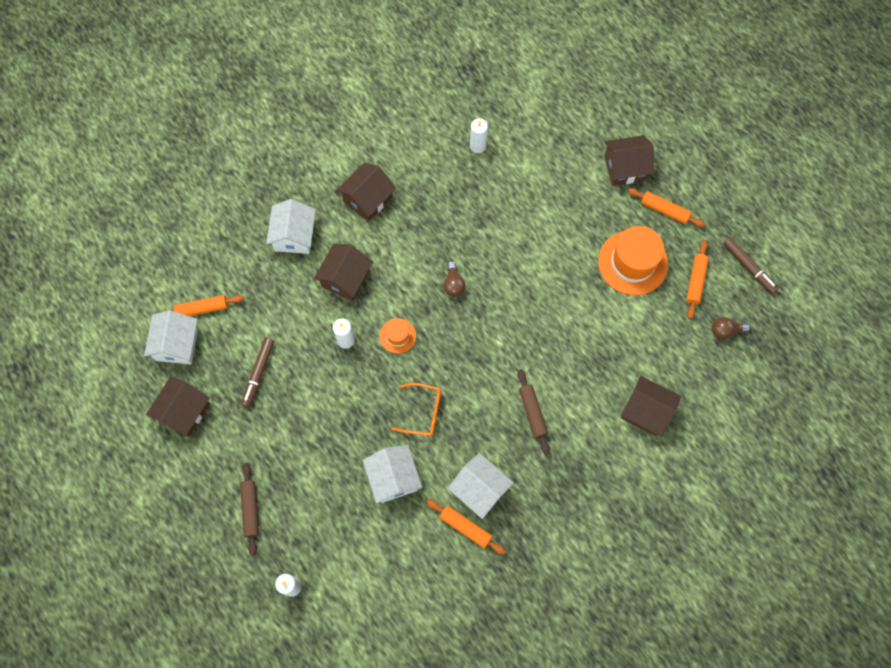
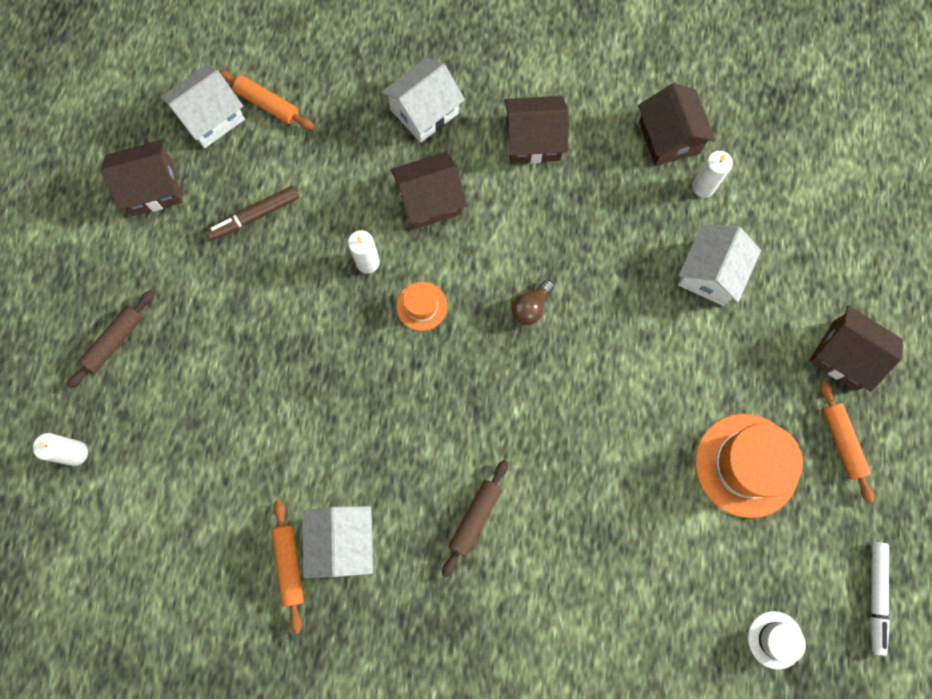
camera: 45 degrees right, 5 degrees up
white house [363,445,422,503] -> white house moved to [678,224,761,306]
orange glasses [392,383,441,436] -> none
brown house [621,376,681,436] -> brown house moved to [638,83,716,166]
orange rolling pin [686,240,709,319] -> none
brown light bulb [712,317,750,339] -> white hat [748,611,806,670]
brown marker [723,238,778,294] -> white marker [870,542,890,656]

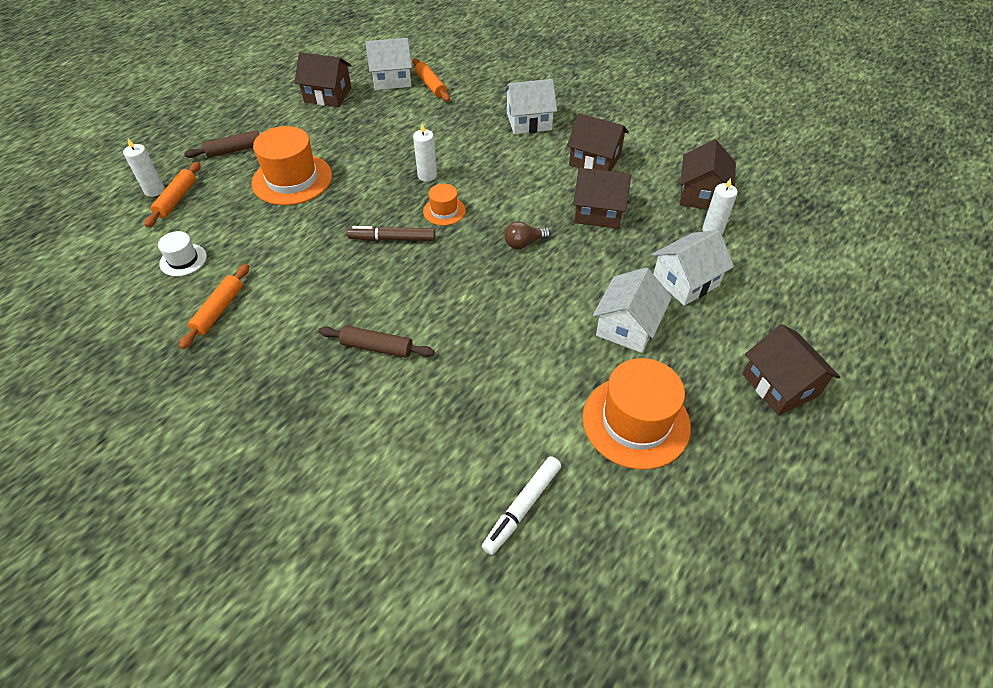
camera: 30 degrees right, 25 degrees down
brown marker [205,186,299,241] -> brown marker moved to [347,226,435,241]
white house [303,506,373,578] -> white house moved to [593,268,672,353]
brown house [391,151,467,230] -> brown house moved to [573,168,631,229]
brown rolling pin [442,460,508,578] -> brown rolling pin turned 45 degrees clockwise [318,326,434,358]
white hat [748,611,806,670] -> white hat moved to [158,231,207,276]
orange rolling pin [820,381,874,503] -> orange rolling pin moved to [144,161,201,228]
white marker [870,542,890,656] -> white marker moved to [482,456,561,555]
none -> orange hat [251,126,332,205]

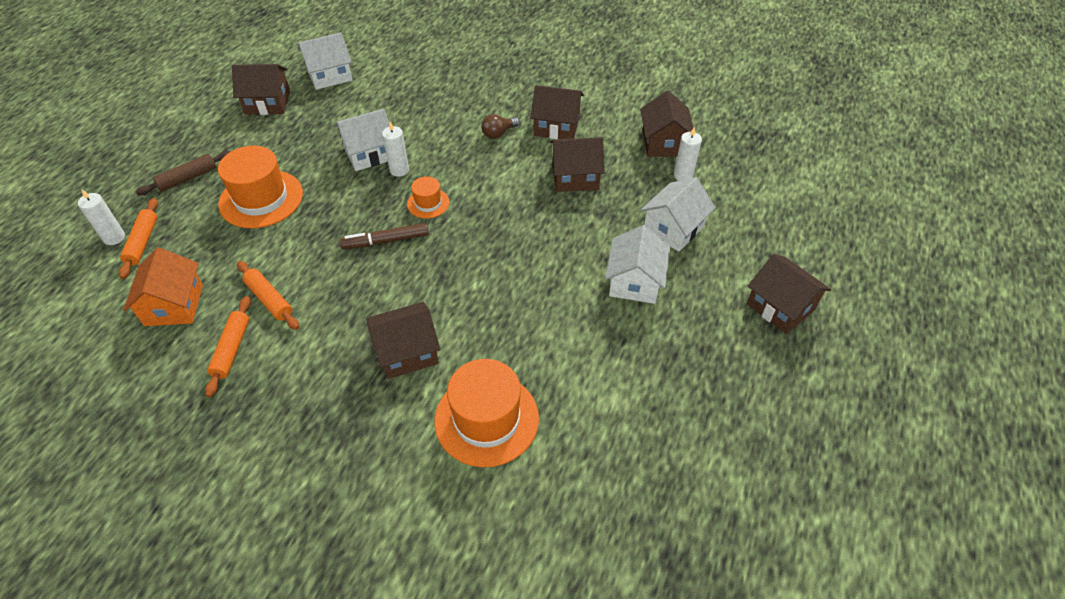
camera: 15 degrees left, 0 degrees up
white hat [158,231,207,276] -> orange house [123,247,203,326]
brown rolling pin [318,326,434,358] -> brown house [366,302,440,379]
orange rolling pin [412,58,450,102] -> orange rolling pin moved to [237,261,299,330]
white marker [482,456,561,555] -> none
white house [504,79,557,134] -> white house moved to [335,109,389,171]
brown light bulb [504,221,551,249] -> brown light bulb moved to [481,114,520,139]
orange hat [582,358,691,470] -> orange hat moved to [435,359,539,467]

